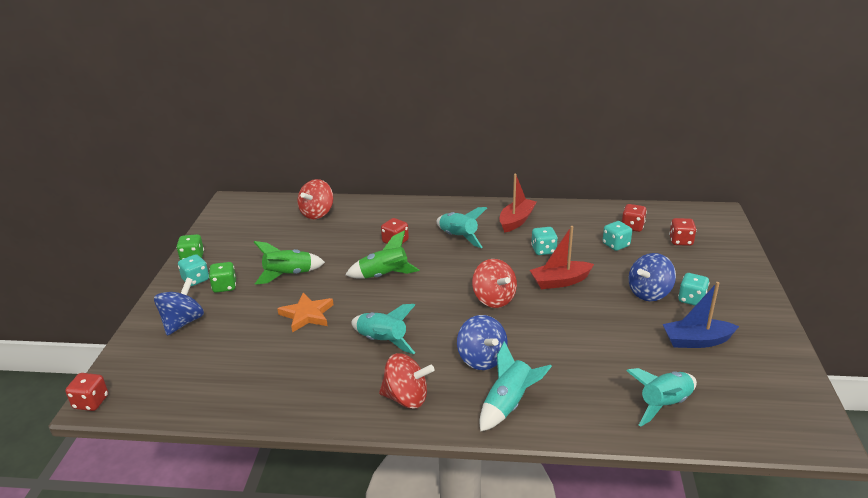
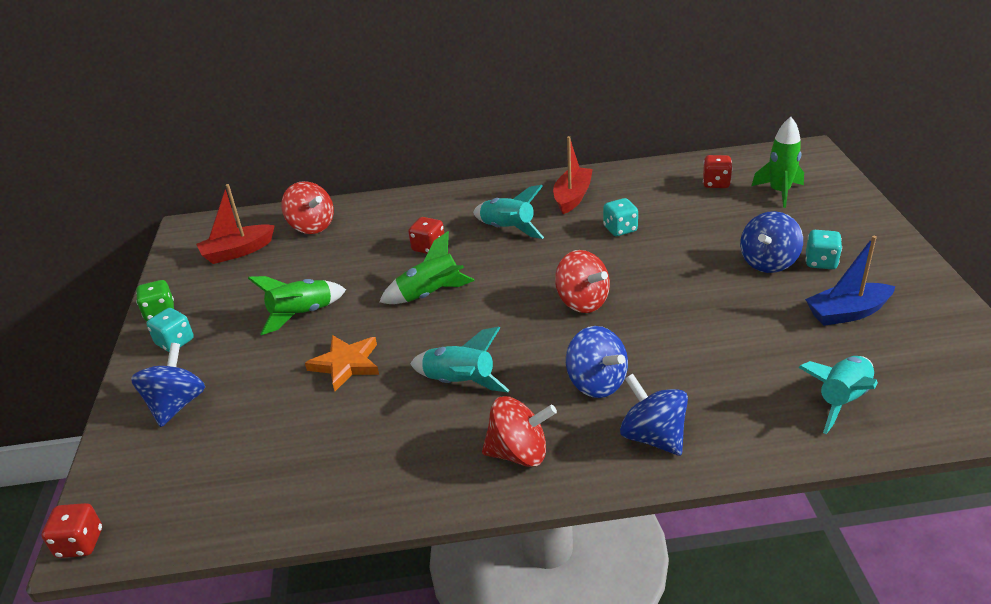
camera: 10 degrees left, 5 degrees up
green dice [209,262,236,293] -> none
red spinning top [297,179,333,219] -> red spinning top turned 60 degrees counterclockwise [281,181,334,234]
turquoise rocket [480,341,552,432] -> blue spinning top [620,374,688,456]
red boat [530,226,594,289] -> red boat moved to [196,184,275,264]
turquoise dice [603,221,632,251] -> none
red dice [669,218,697,246] -> green rocket [752,117,804,208]

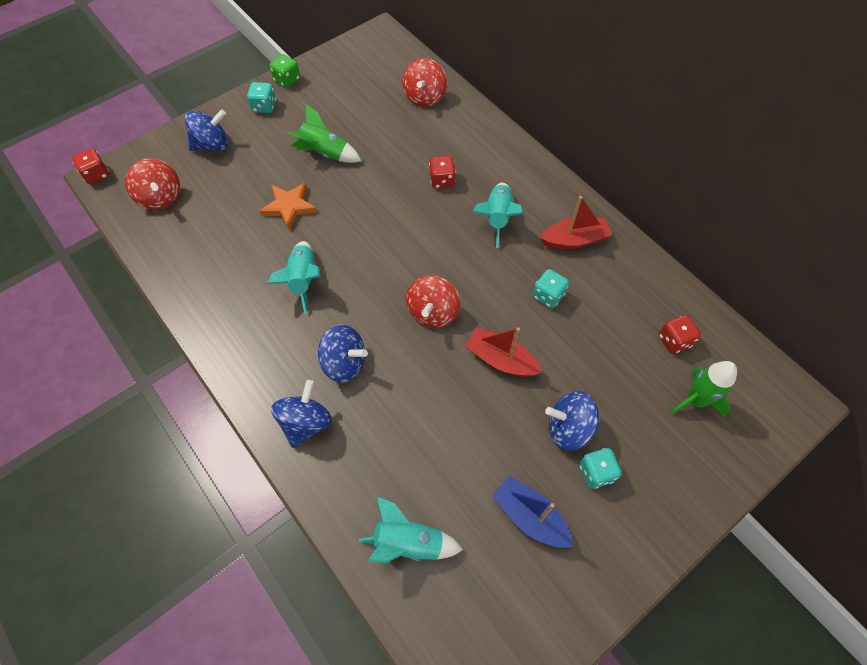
camera: 55 degrees right, 25 degrees up
red boat [196,184,275,264] -> red boat moved to [465,327,542,377]
green rocket [379,231,475,304] -> none
red spinning top [482,396,557,467] -> red spinning top moved to [125,158,180,210]
blue spinning top [566,326,628,398] -> blue spinning top turned 90 degrees counterclockwise [318,324,368,383]

